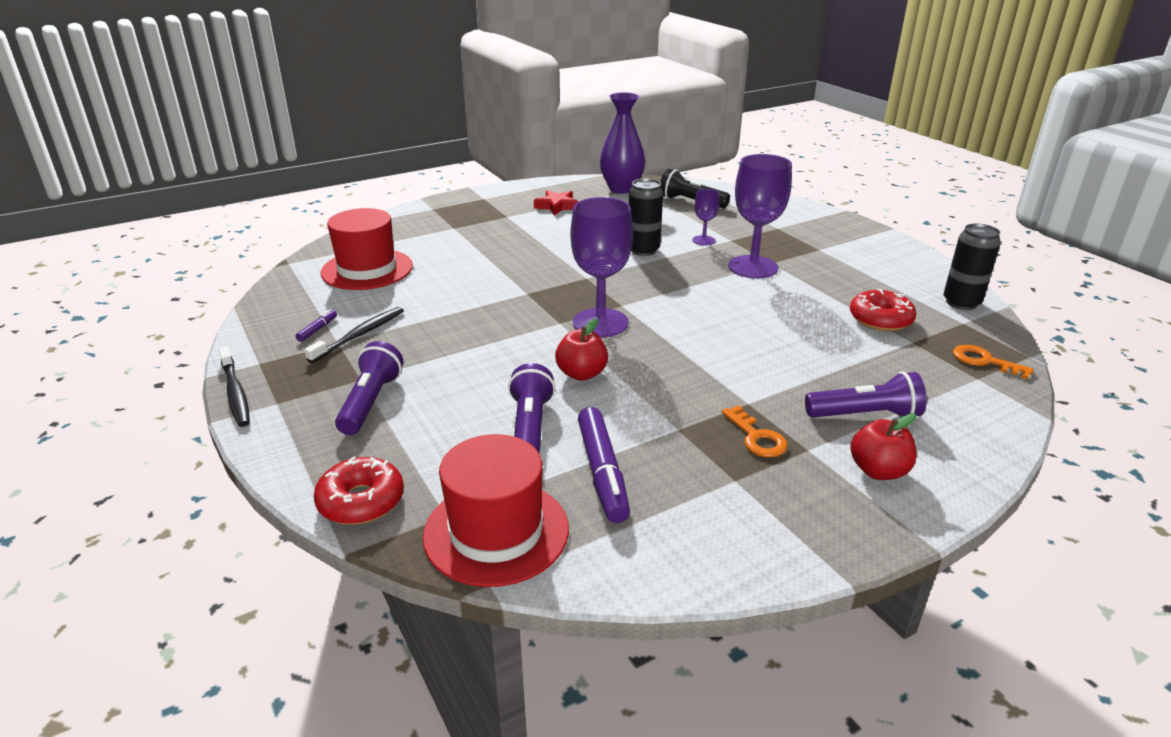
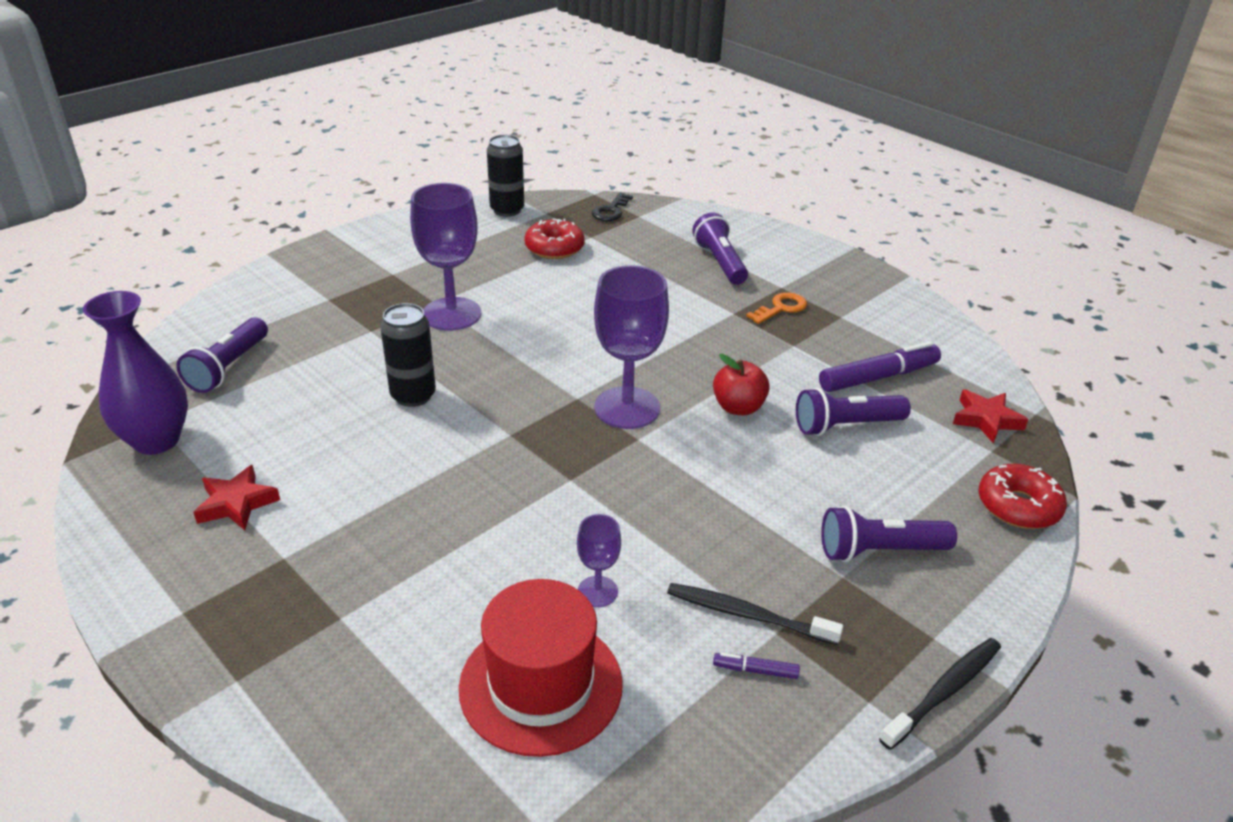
camera: 105 degrees left, 5 degrees up
red hat [423,434,569,587] -> red star [953,390,1029,444]
black flashlight [660,169,730,208] -> purple flashlight [176,317,268,393]
purple goblet [692,189,720,246] -> purple goblet moved to [577,514,621,607]
red apple [850,413,916,480] -> none
orange key [953,345,1034,379] -> black key [592,193,633,221]

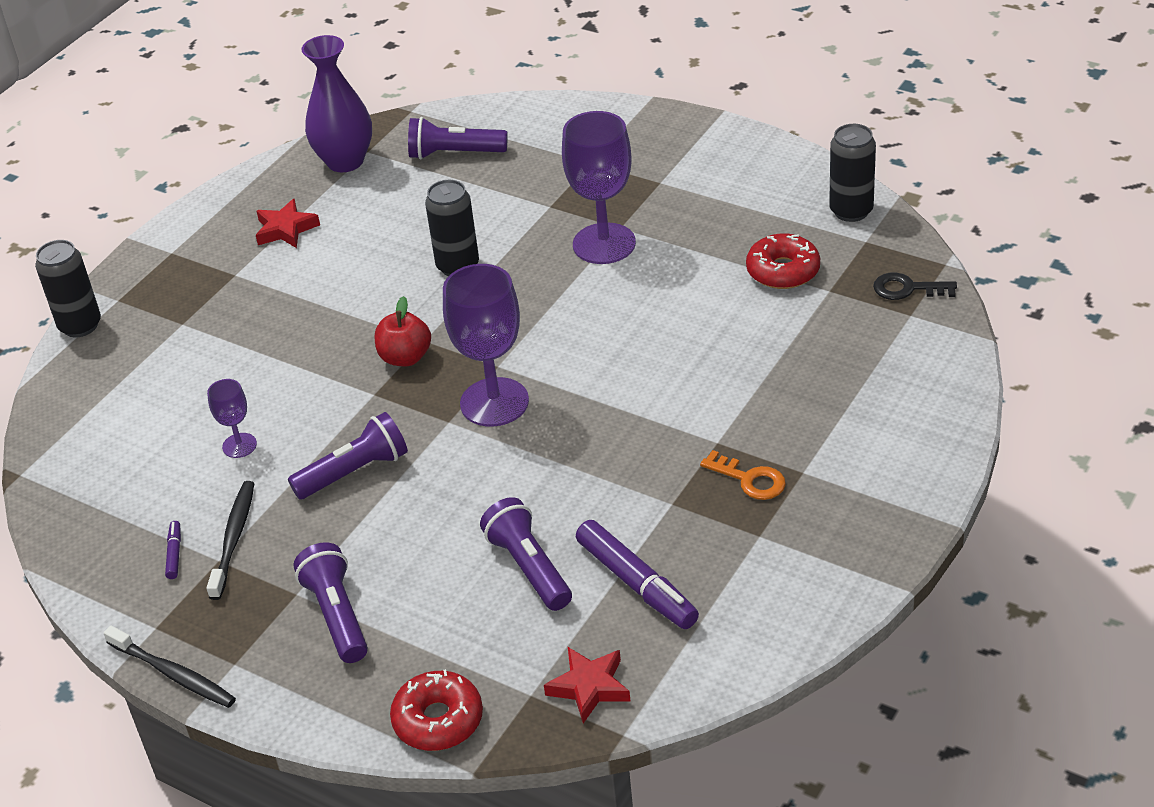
camera: 80 degrees right, 5 degrees up
red hat [459,579,623,757] -> none
purple flashlight [692,213,748,285] -> purple flashlight moved to [288,412,408,499]
red apple [713,354,770,415] -> red apple moved to [375,296,431,366]
none -> black can [35,240,101,337]

